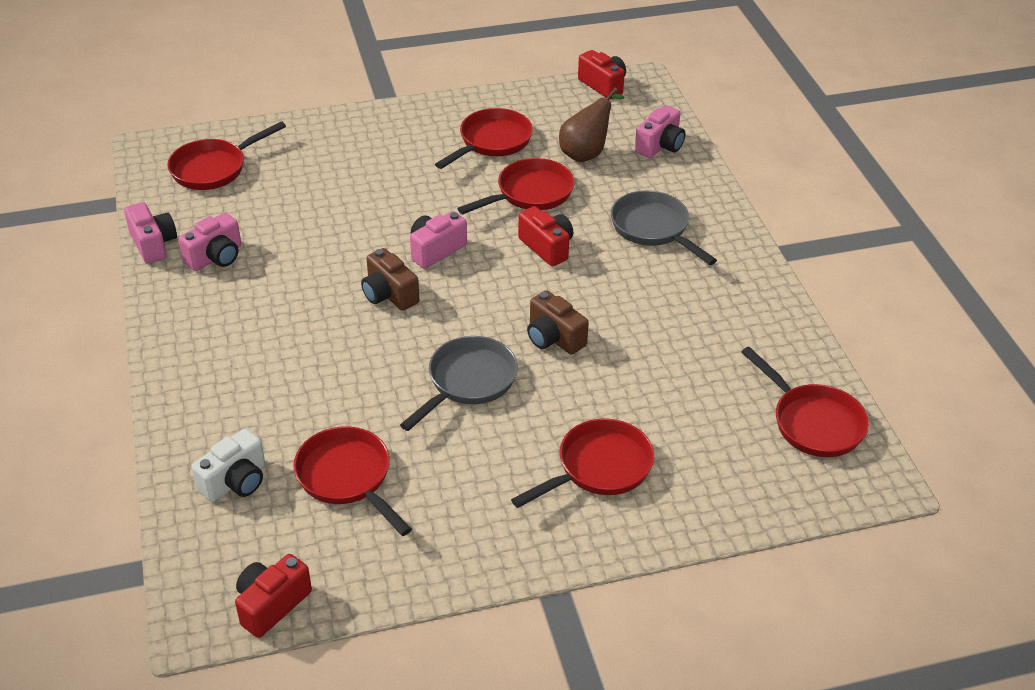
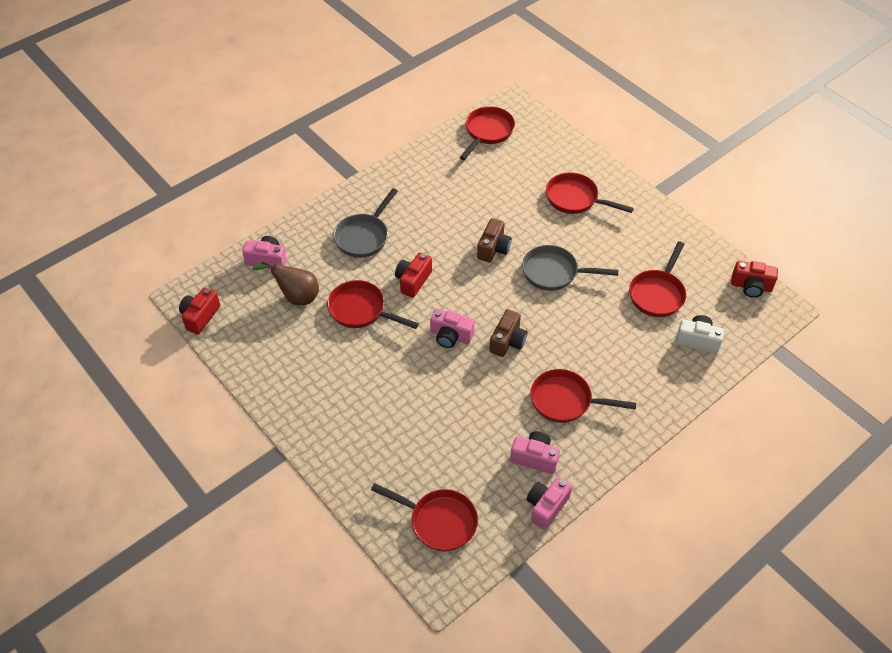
camera: 115 degrees left, 10 degrees up
red pan [435,108,533,169] -> red pan moved to [530,369,636,423]

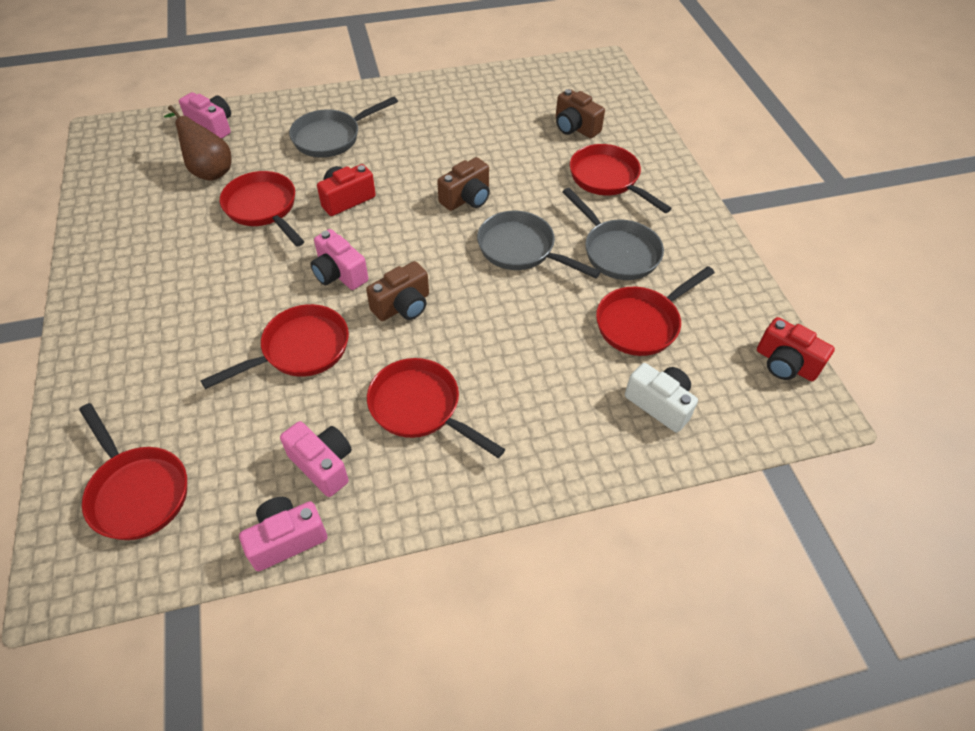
camera: 25 degrees right, 0 degrees up
red camera [179,288,220,334] -> none
red pan [459,106,515,160] -> red pan moved to [200,304,349,389]
none -> brown camera [556,89,605,138]
none -> grey pan [562,188,664,280]

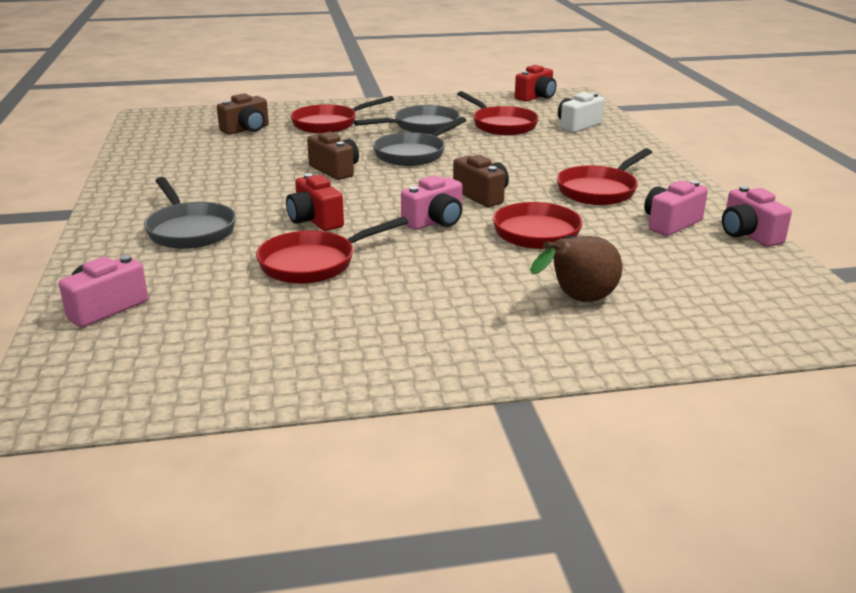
camera: 85 degrees left, 25 degrees down
red pan [79,403,187,540] -> none
brown pear [164,105,231,181] -> brown pear moved to [530,236,622,302]

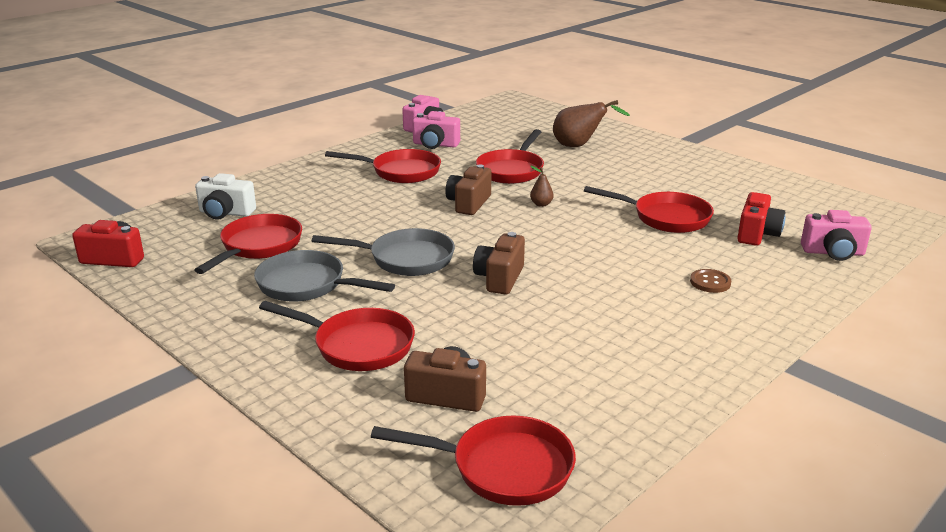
camera: 125 degrees left, 0 degrees up
grey pan [144,177,236,249] -> brown button [690,269,731,293]
red camera [286,173,344,231] -> red camera moved to [737,192,785,246]
pink camera [401,175,462,230] -> brown pear [530,166,554,207]
none -> red pan [371,415,576,506]

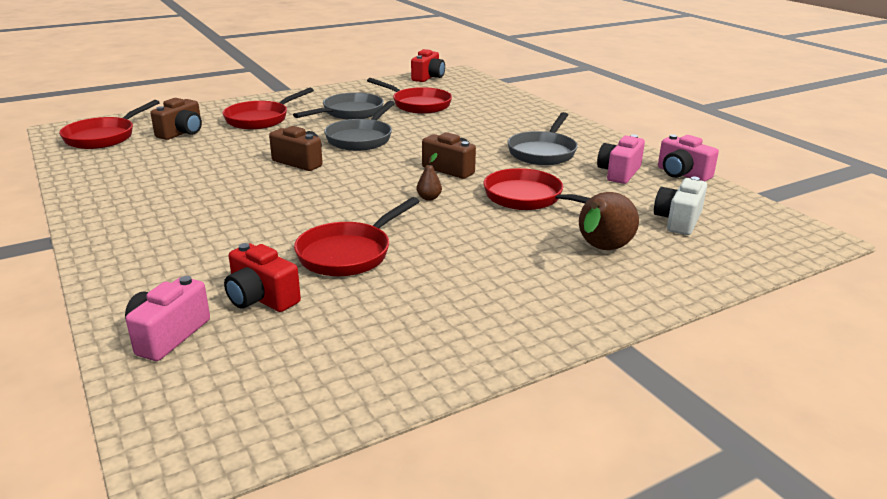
camera: 105 degrees right, 0 degrees up
white camera [195,173,256,219] -> white camera moved to [654,177,707,235]
red pan [325,149,441,183] -> grey pan [507,112,578,165]
brown button [690,269,731,293] -> none

